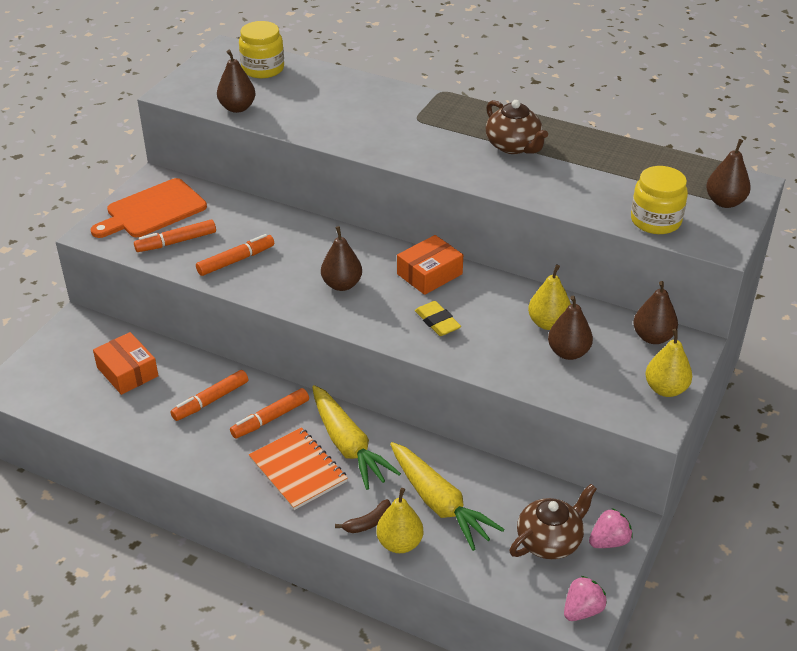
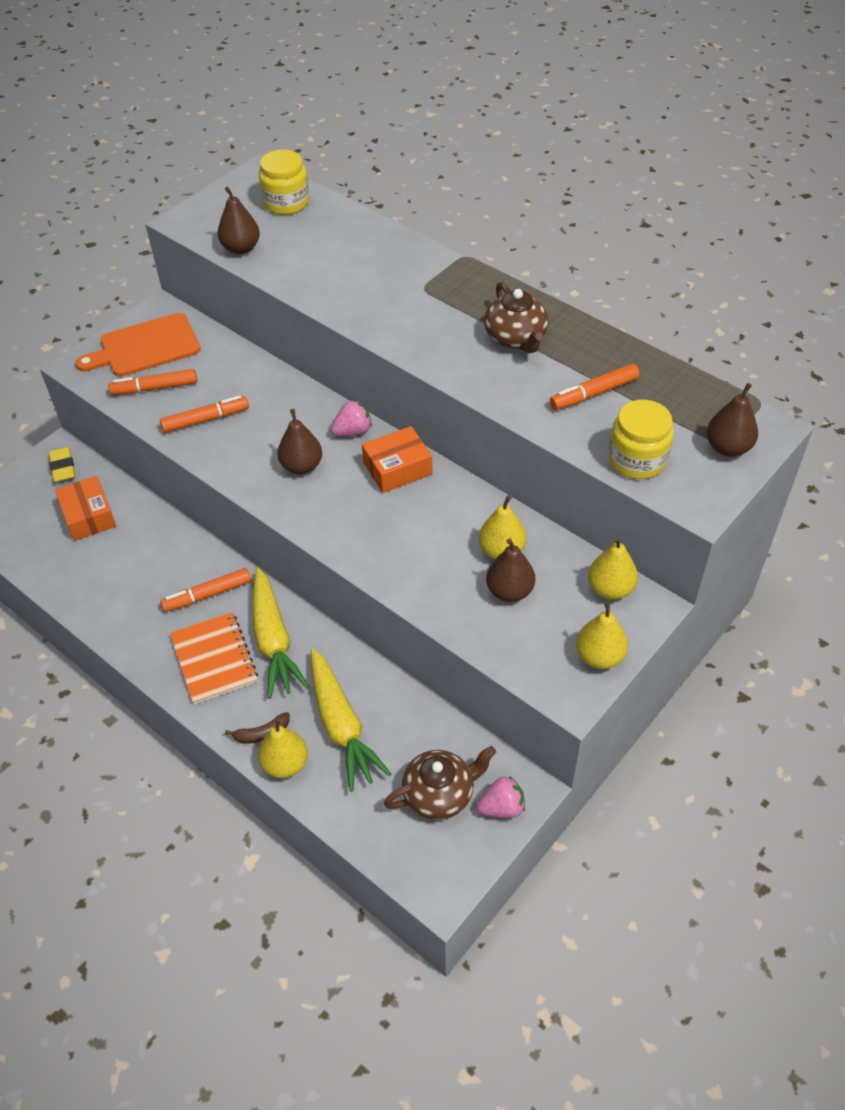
camera: 15 degrees right, 10 degrees up
orange marker [171,370,248,421] -> orange marker moved to [550,364,639,410]
yellow eraser [415,301,461,336] -> yellow eraser moved to [49,447,75,482]
pink strawberry [564,576,607,621] -> pink strawberry moved to [331,400,372,436]
brown pear [633,281,678,344] -> yellow pear [588,537,638,600]

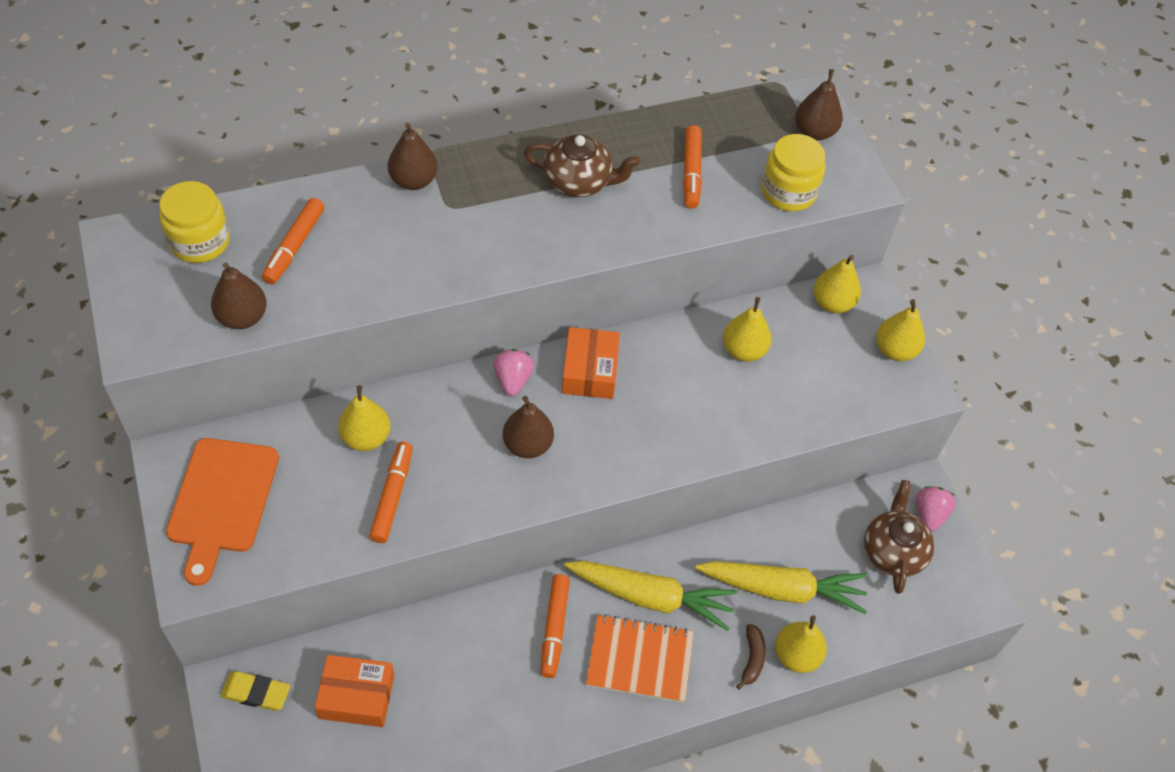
camera: 65 degrees left, 5 degrees up
orange marker [108,369,197,395] -> orange marker moved to [262,198,325,284]
brown pear [486,539,535,602] -> brown pear moved to [388,122,438,190]
none -> yellow pear [338,385,391,451]

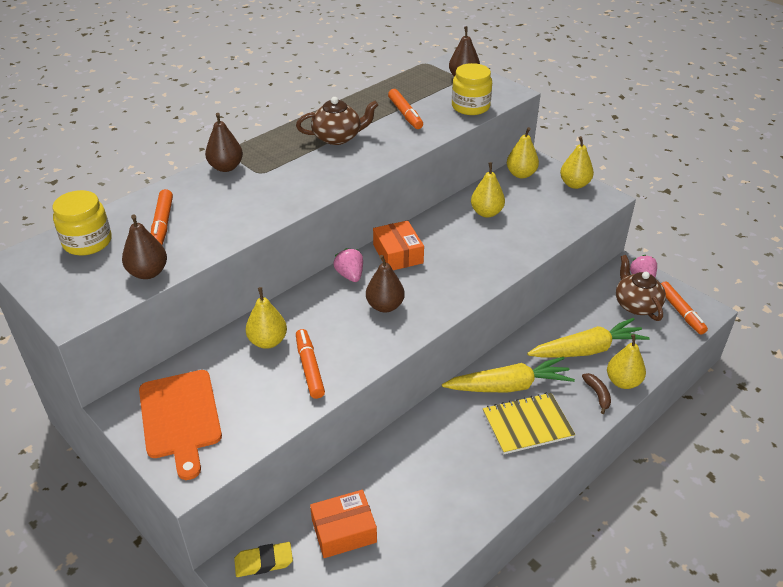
camera: 20 degrees left, 15 degrees down
orange marker [541,574,570,678] -> orange marker moved to [661,281,708,334]
orange notebook [586,614,694,703] -> yellow notebook [483,393,575,454]

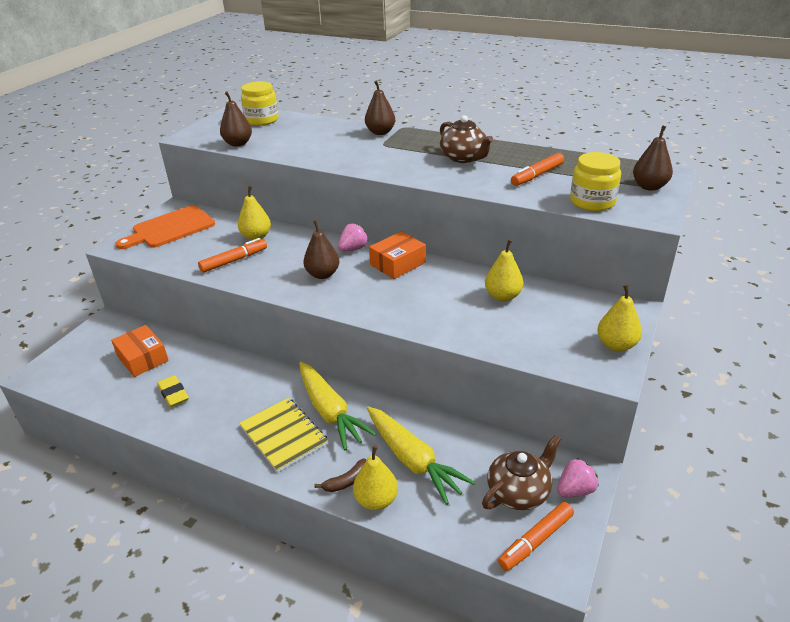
camera: 70 degrees right, 5 degrees down
orange marker [151,189,173,245] -> none
yellow eraser [234,542,293,577] -> yellow eraser moved to [157,375,189,407]
yellow pear [507,127,539,178] -> none

